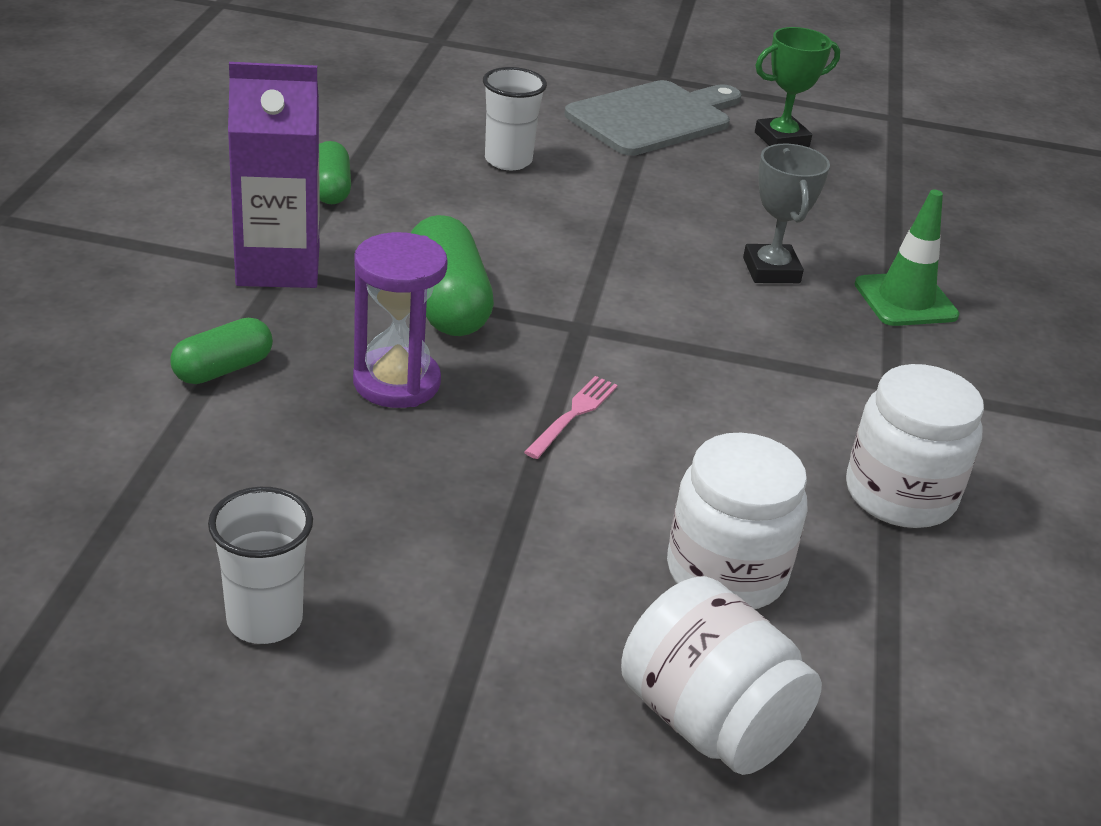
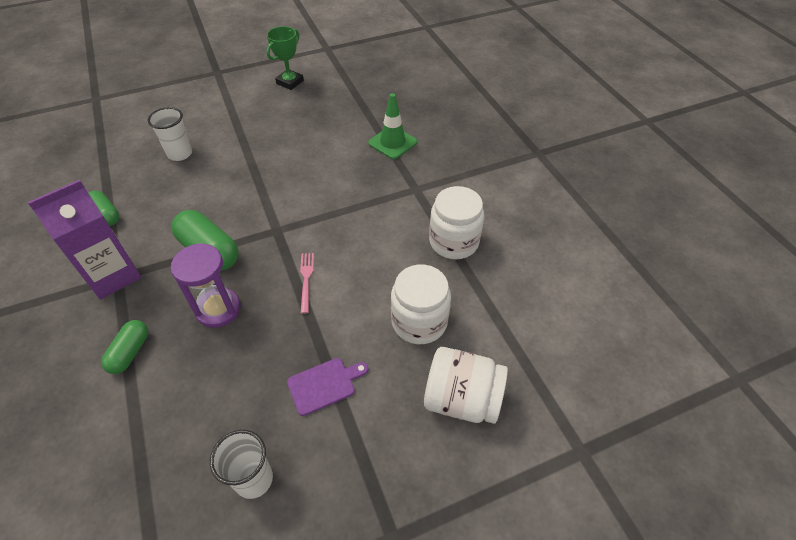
camera: 30 degrees left, 15 degrees up
grey cutting board [564,80,742,156] -> none
grey trophy [743,144,830,283] -> none
none -> purple cutting board [287,358,368,416]

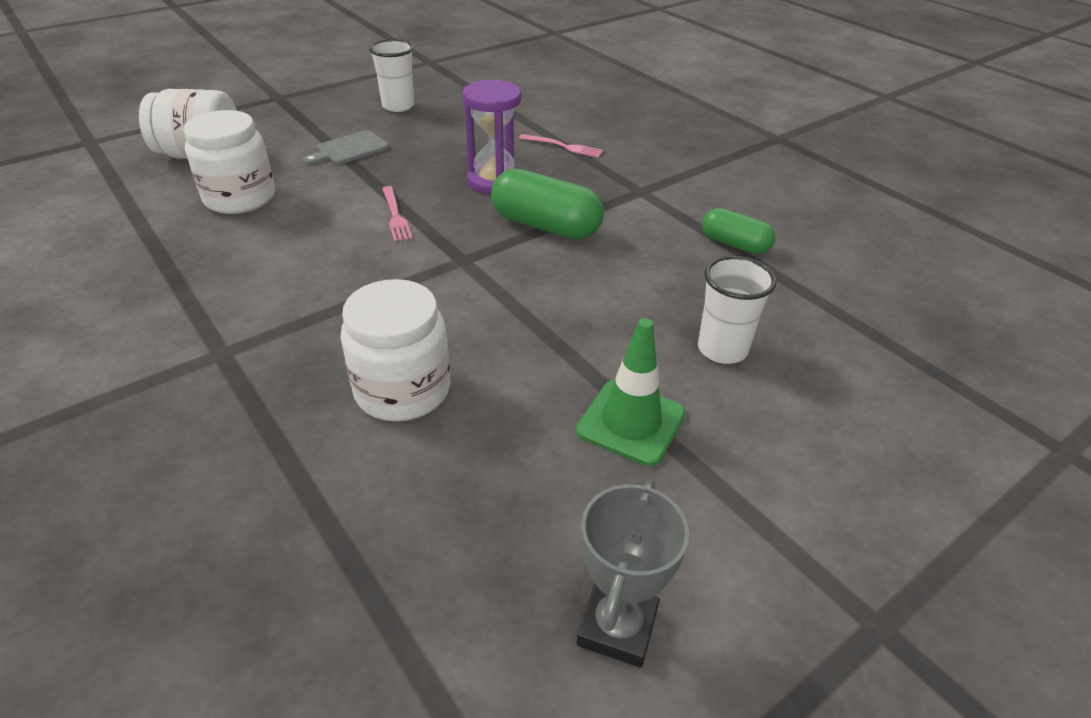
camera: 165 degrees right, 10 degrees down
purple carton [28,180,142,300] -> none
green capsule [101,320,148,374] -> pink fork [519,134,603,158]
green trophy [267,26,304,90] -> grey trophy [577,480,689,668]
purple cutting board [287,358,368,416] -> grey cutting board [303,130,389,165]
green traffic cone [368,93,417,159] -> green traffic cone moved to [576,318,686,466]
white jar [429,186,484,259] -> white jar moved to [341,279,450,421]

